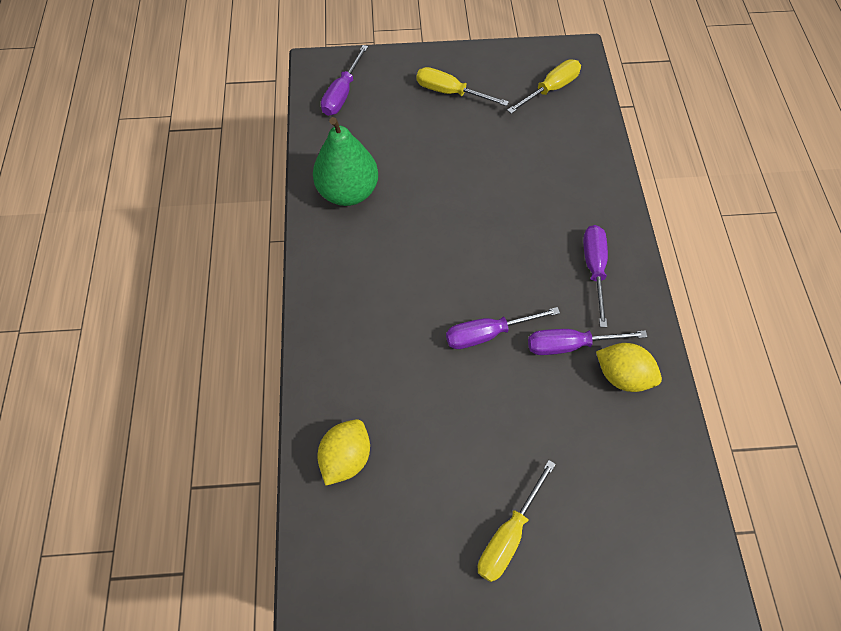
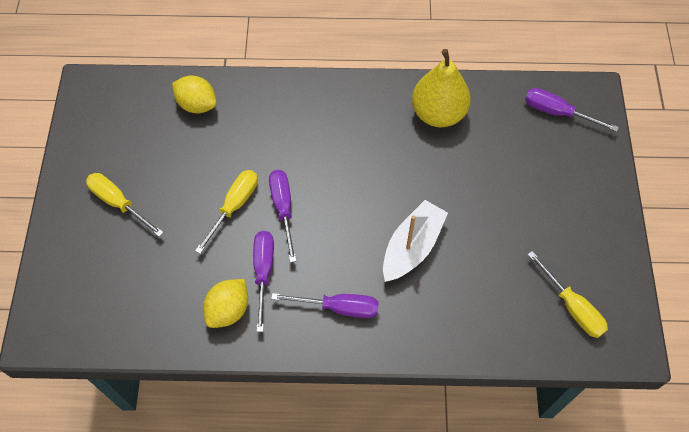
camera: 95 degrees right, 0 degrees up
green pear [313,117,378,206] -> yellow pear [412,49,471,127]
yellow screwdriver [416,67,509,106] -> yellow screwdriver moved to [195,170,258,254]
none -> white boat [383,200,448,282]

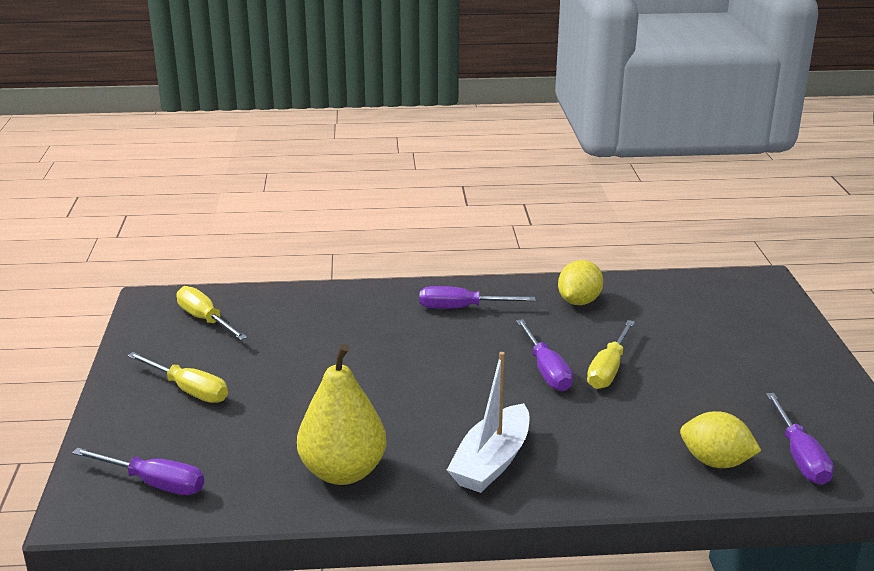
camera: 175 degrees right, 35 degrees down
yellow screwdriver [86,173,164,237] -> yellow screwdriver moved to [127,352,228,403]
purple screwdriver [253,231,274,332] -> purple screwdriver moved to [766,393,834,485]
white boat [383,200,448,282] -> white boat moved to [447,352,530,493]

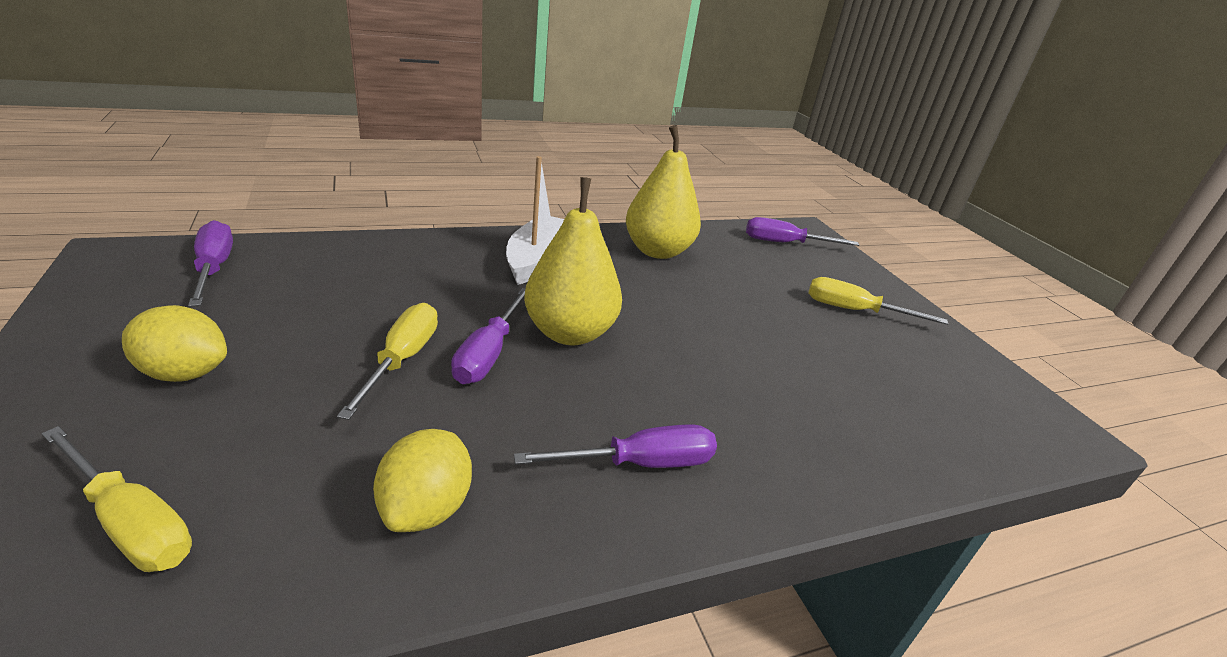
camera: 160 degrees right, 5 degrees up
yellow screwdriver [176,286,247,340] -> yellow screwdriver moved to [41,426,192,572]
purple screwdriver [516,319,573,391] -> purple screwdriver turned 135 degrees counterclockwise [451,288,525,384]
yellow lemon [680,411,762,468] -> yellow lemon moved to [122,305,227,382]
none -> yellow pear [524,177,622,345]

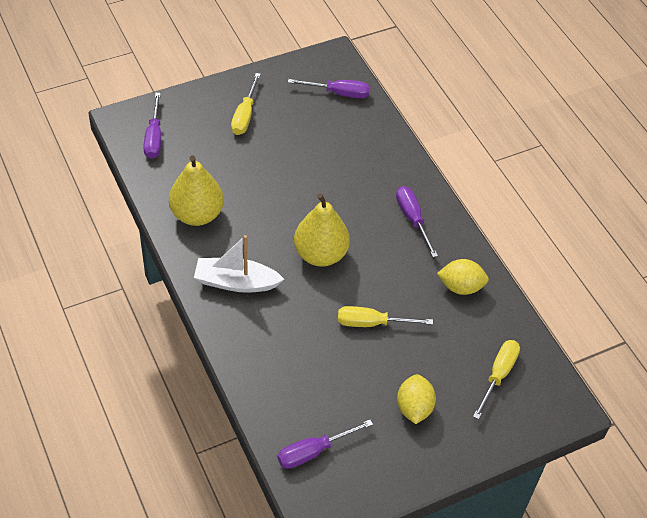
camera: 95 degrees left, 20 degrees up
purple screwdriver [451,288,525,384] -> purple screwdriver moved to [288,79,370,98]

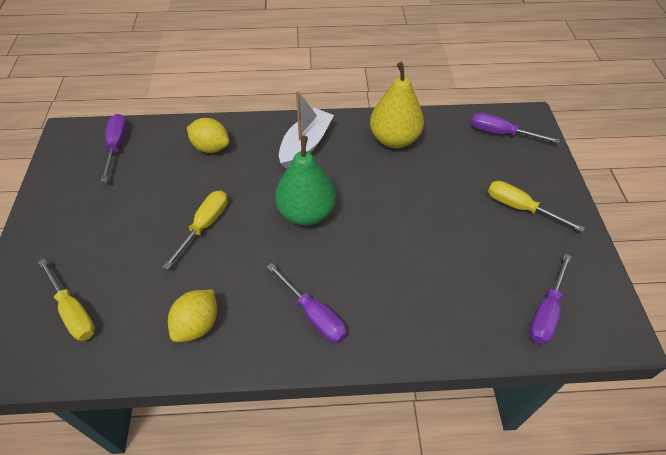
camera: 115 degrees right, 0 degrees up
yellow pear [294,193,350,267] -> green pear [275,136,336,226]
purple screwdriver [396,186,438,257] -> purple screwdriver turned 45 degrees clockwise [267,263,347,343]
yellow lemon [397,374,436,424] -> yellow lemon moved to [187,118,229,153]

